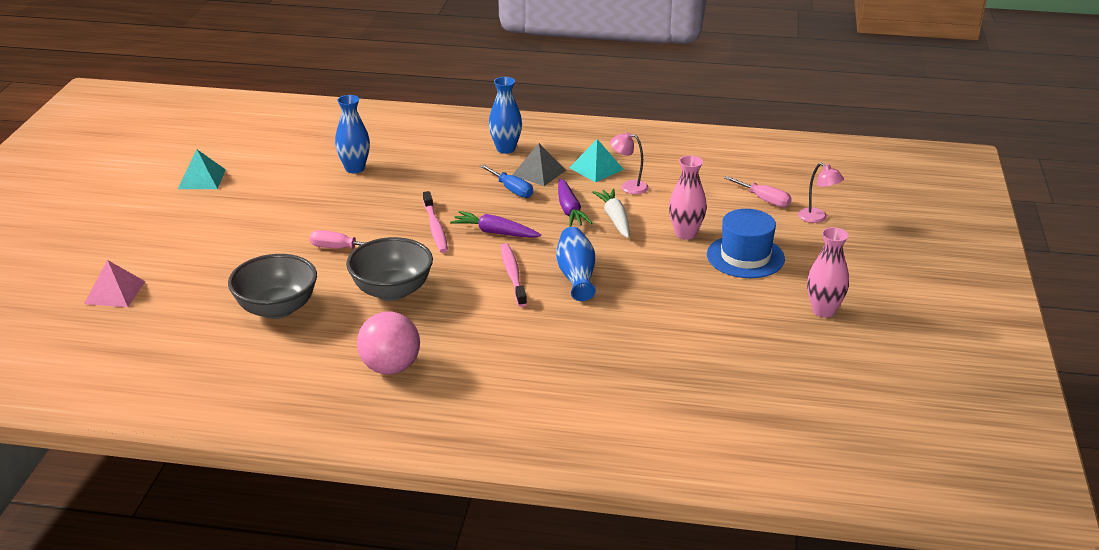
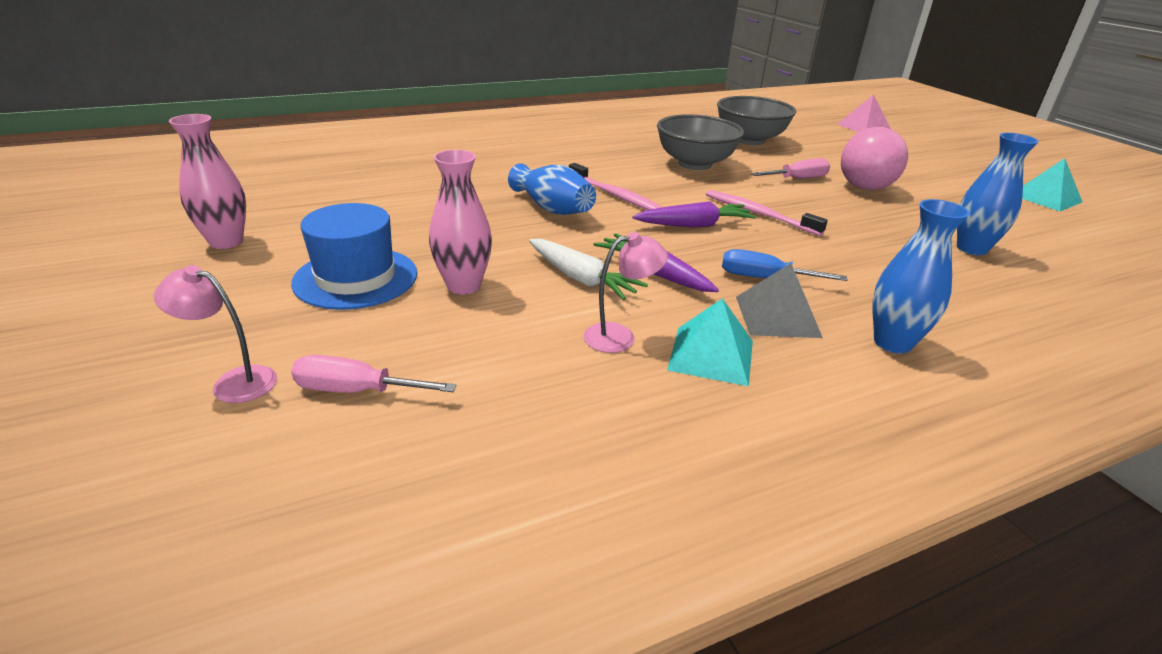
camera: 145 degrees right, 0 degrees up
pink ball [357,311,420,374] -> pink ball moved to [841,127,908,190]

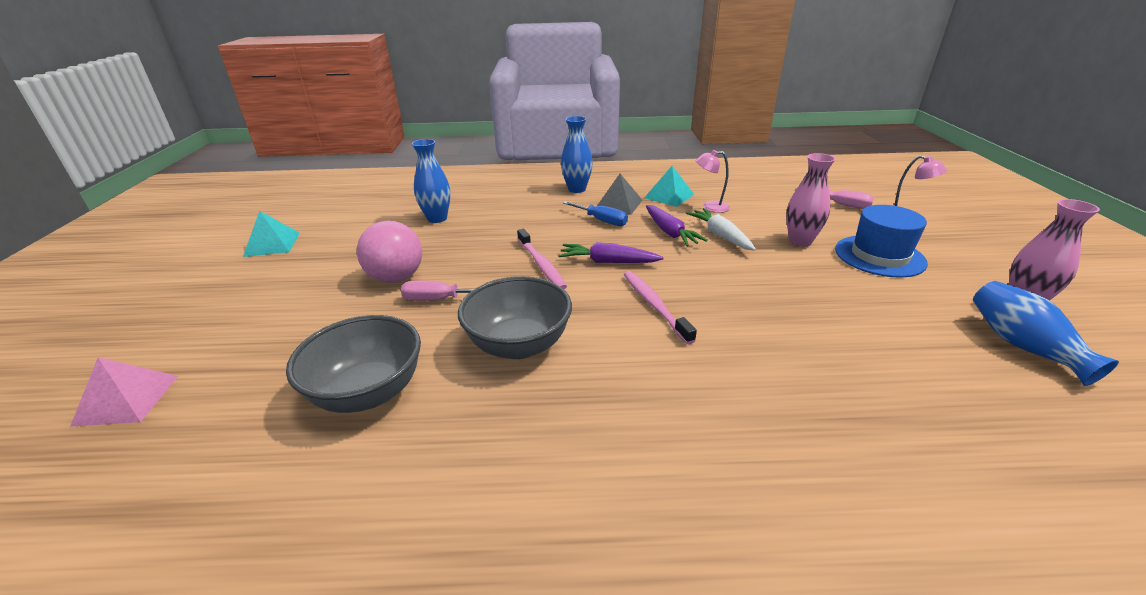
camera: 155 degrees left, 0 degrees up
blue vase [508,163,596,215] -> blue vase moved to [973,281,1119,386]

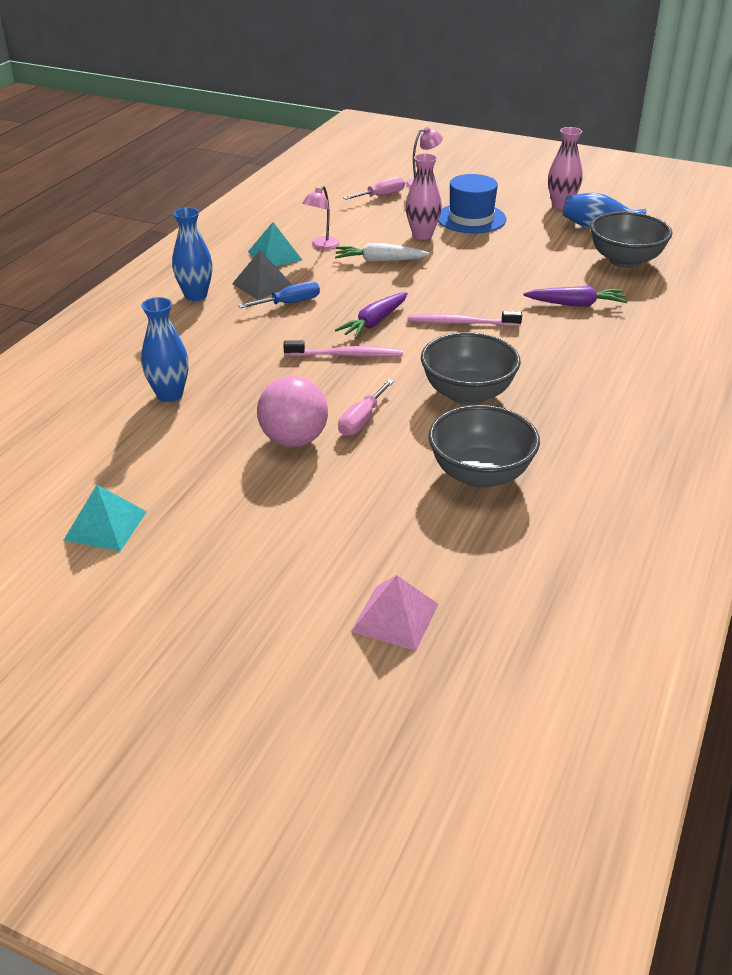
camera: 65 degrees left, 5 degrees up
purple carrot [646,205,708,246] -> purple carrot moved to [523,286,627,307]
none -> grey bowl [590,212,672,268]

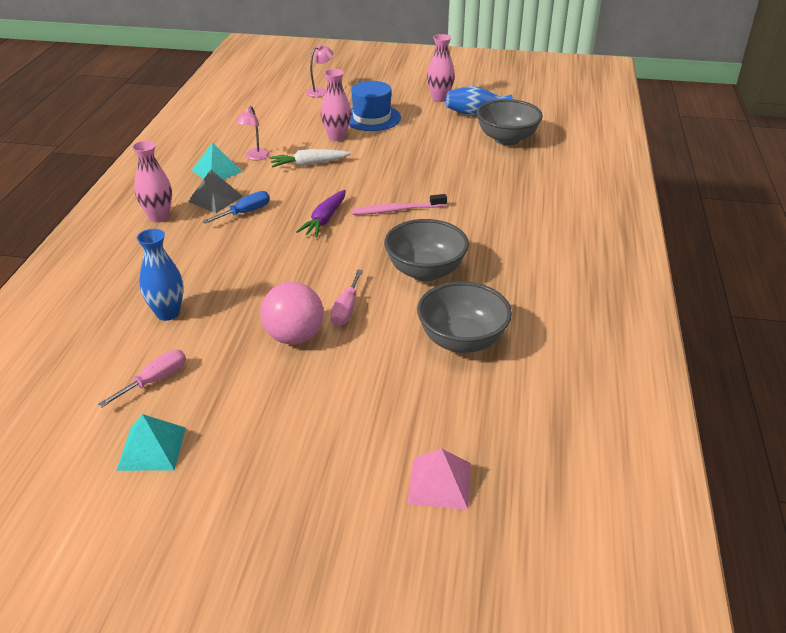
camera: 15 degrees left, 0 degrees up
blue vase [172,207,213,301] -> pink vase [132,141,172,222]
pink toothbrush [283,340,403,357] -> none
pink screwdriver [343,177,405,200] -> pink screwdriver moved to [98,349,186,407]
purple carrot [523,286,627,307] -> none

